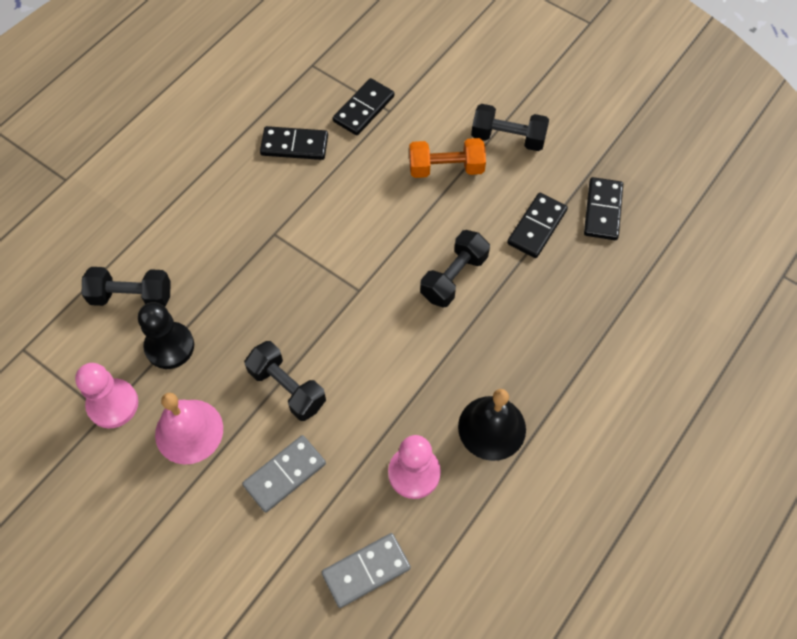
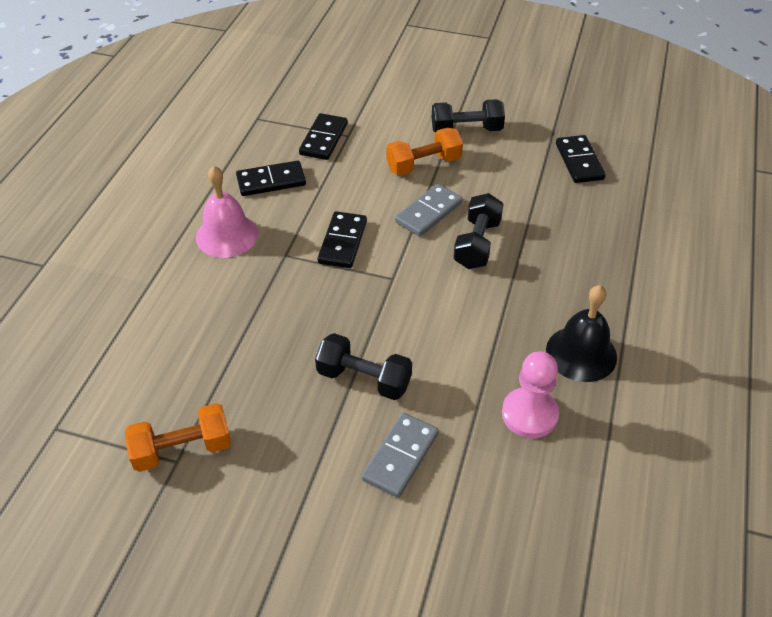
camera: 20 degrees left, 15 degrees down
pink pawn [75,363,138,428] -> orange dumbbell [125,403,231,472]
black dumbbell [82,267,171,306] -> none
black pawn [138,302,194,369] -> none
pink bell [155,393,223,464] -> pink bell moved to [196,166,258,258]
grey domino [321,533,411,608] -> grey domino moved to [395,184,462,237]
black domino [507,193,568,258] -> black domino moved to [318,211,367,268]

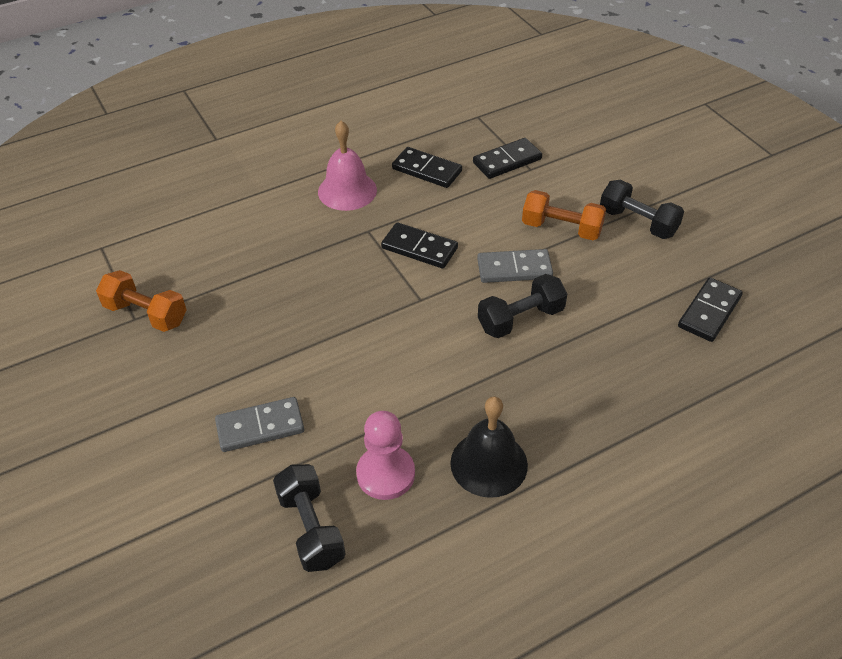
camera: 45 degrees right, 0 degrees up
black dumbbell [315,333,412,400] -> black dumbbell moved to [273,464,345,572]
black domino [318,211,367,268] -> black domino turned 60 degrees clockwise [381,222,458,268]

